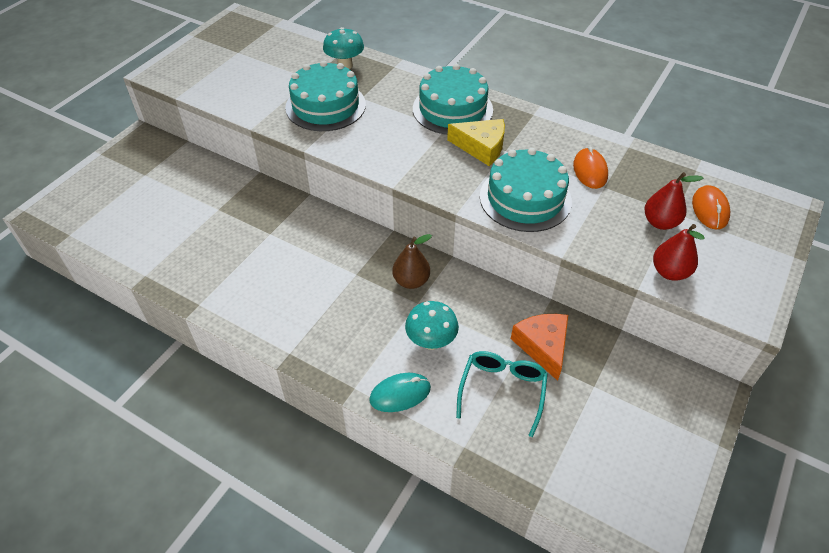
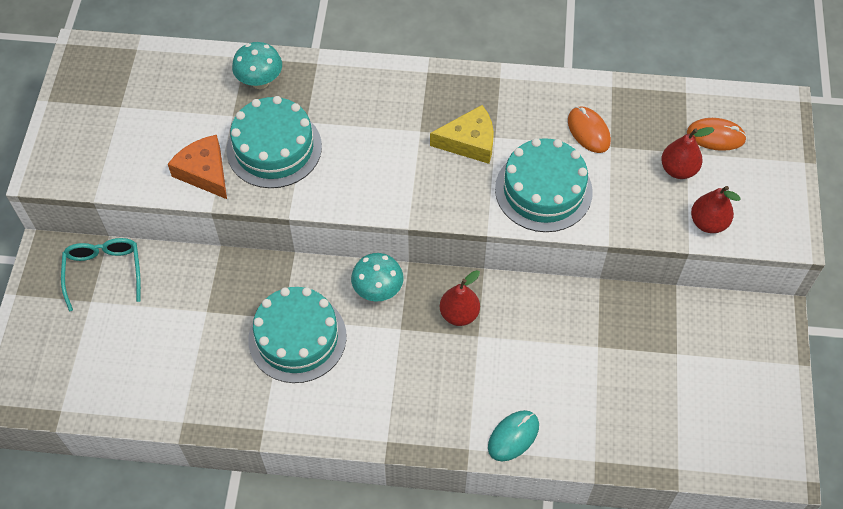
camera: 25 degrees left, 10 degrees up
brown pear [393,234,432,289] -> red pear [440,270,480,326]
turquoise mushroom [405,301,459,350] -> turquoise mushroom moved to [351,253,404,301]
turquoise cake [413,64,493,135] -> turquoise cake moved to [248,287,347,383]
turquoise glasses [456,351,548,437] -> turquoise glasses moved to [61,238,141,311]
orange cheese [511,314,568,381] -> orange cheese moved to [168,135,227,199]
orange mouse [692,185,730,229] -> orange mouse turned 60 degrees counterclockwise [687,118,747,151]

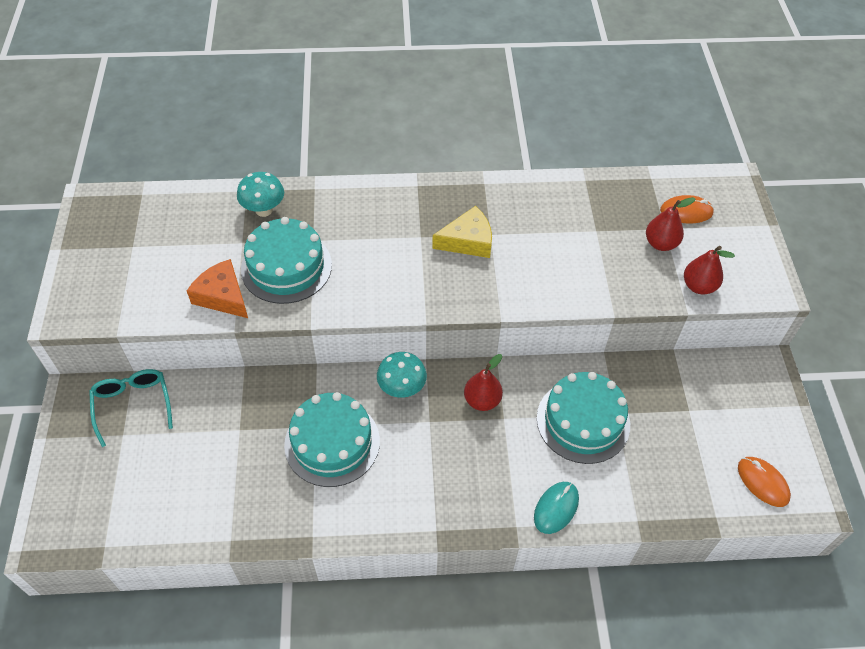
camera: 10 degrees left, 5 degrees down
turquoise cake [495,138,593,232] -> turquoise cake moved to [537,372,630,464]
orange mouse [568,106,611,153] -> orange mouse moved to [738,457,791,507]

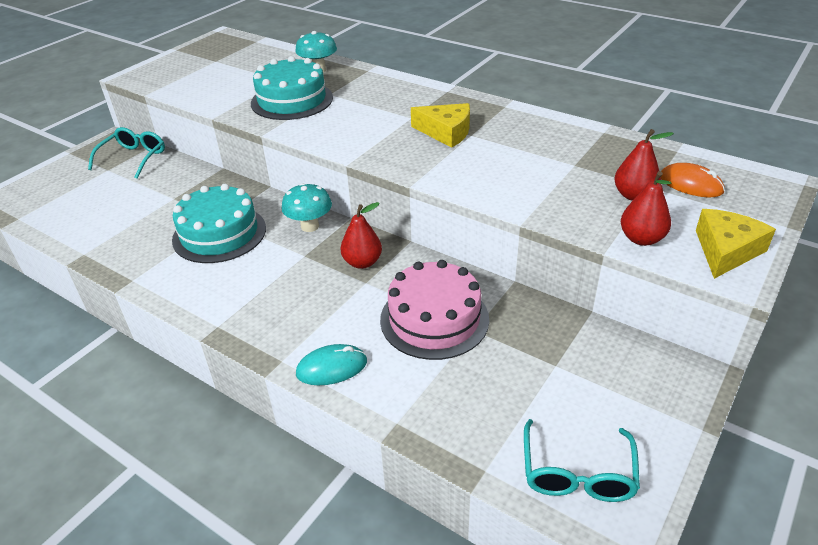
camera: 40 degrees right, 15 degrees down
orange cheese [187,259,248,318] -> none
turquoise cake [537,372,630,464] -> pink cake [380,260,489,360]
orange mouse [738,457,791,507] -> turquoise glasses [524,419,640,502]
none -> yellow cheese [696,209,776,279]

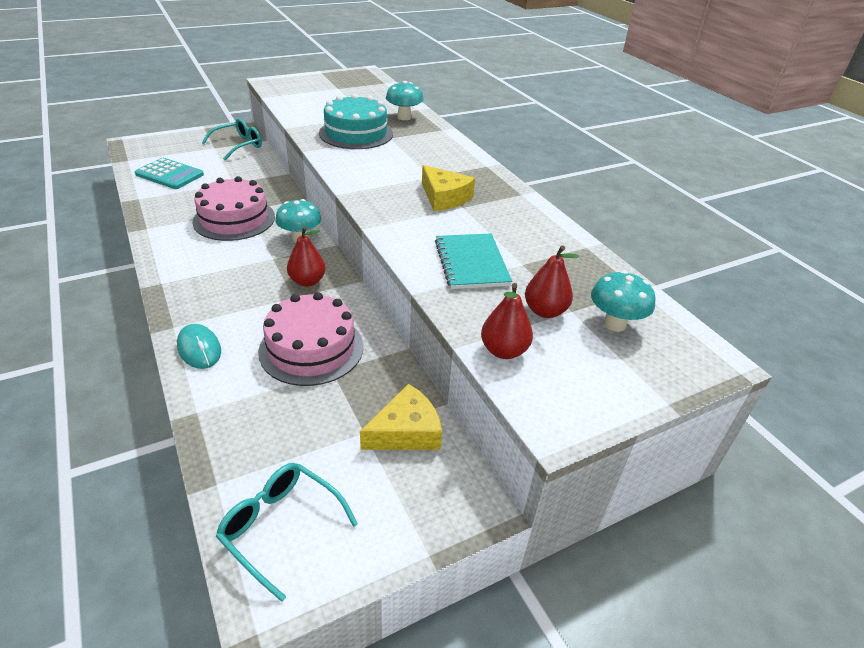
camera: 25 degrees right, 0 degrees up
turquoise cake [172,184,266,263] -> pink cake [192,176,275,241]
turquoise mouse [296,344,367,386] -> turquoise mouse turned 45 degrees clockwise [177,324,221,369]
turquoise glasses [524,419,640,502] -> turquoise glasses turned 90 degrees clockwise [216,463,358,602]
orange mouse [661,163,725,197] -> turquoise mushroom [591,271,656,332]
yellow cheese [696,209,776,279] -> yellow cheese moved to [360,384,442,450]
none -> turquoise calculator [135,158,204,189]
none -> turquoise notebook [435,234,512,289]

